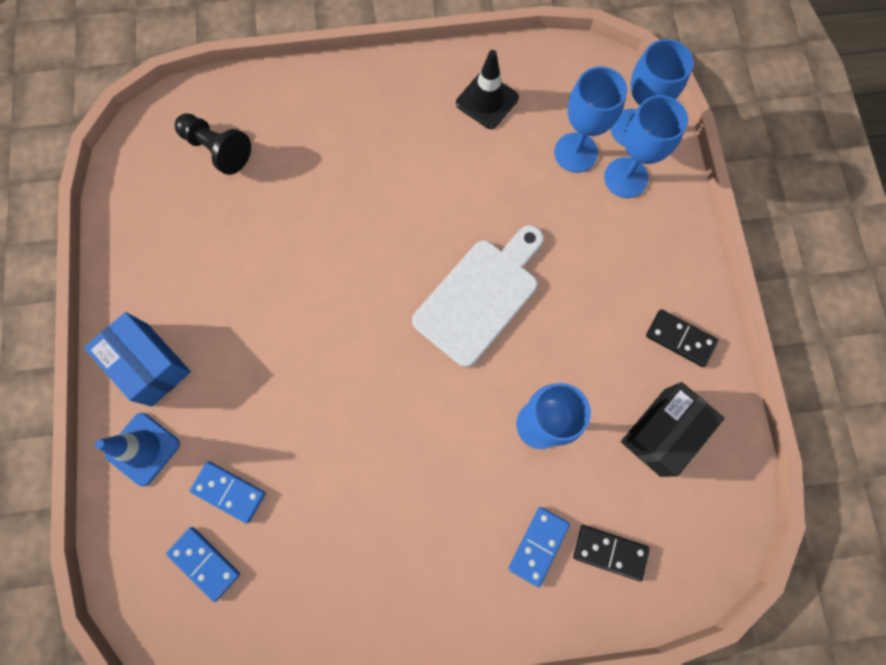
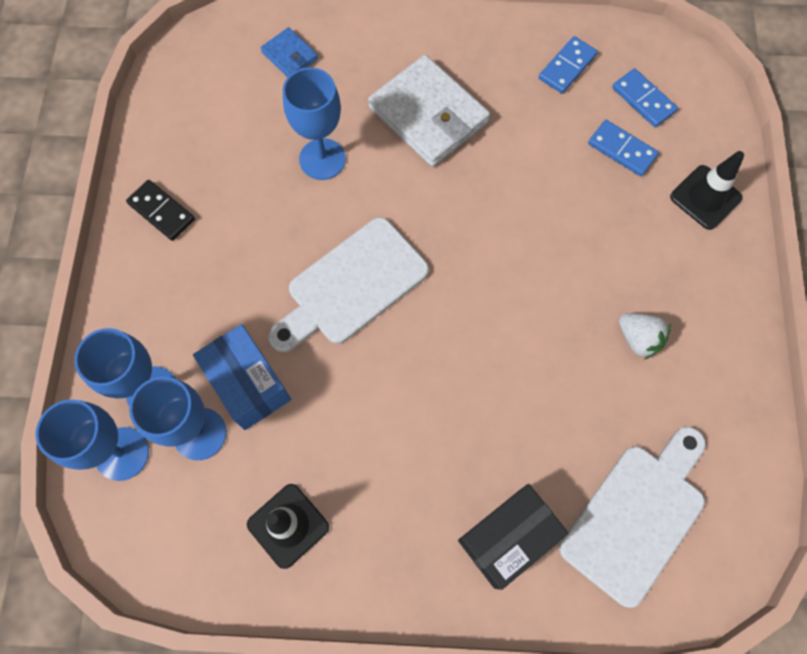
camera: 170 degrees left, 5 degrees down
blue box [84,312,191,407] -> blue box moved to [193,324,291,430]
blue traffic cone [95,413,180,486] -> black traffic cone [670,151,744,230]
black pawn [175,113,251,175] -> white cutting board [559,427,706,608]
blue domino [509,507,570,587] -> blue domino moved to [539,36,598,94]
black domino [573,525,650,581] -> blue wallet [260,27,318,77]
black box [621,382,725,477] -> black box moved to [458,484,569,590]
none -> white wallet [368,55,490,167]
none -> white strawberry [619,313,671,360]

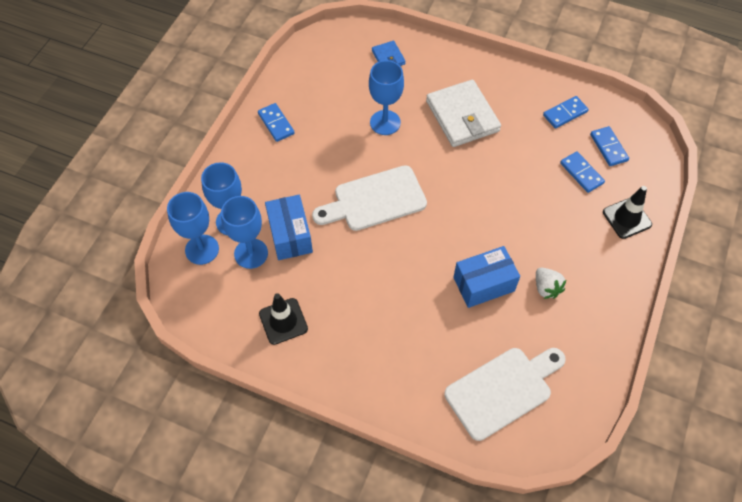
camera: 20 degrees right, 10 degrees down
black domino [126,180,195,241] -> blue domino [258,103,295,142]
black box [458,484,569,590] -> none
none -> blue box [453,246,520,308]

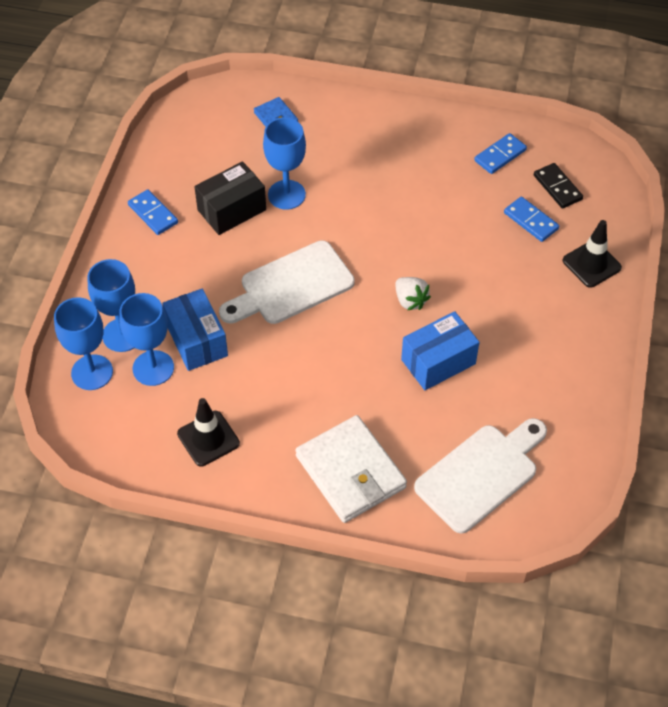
camera: 10 degrees left, 5 degrees down
white wallet [426,79,501,147] -> white wallet moved to [296,415,407,523]
white strawberry [536,268,566,299] -> white strawberry moved to [395,277,431,311]
blue domino [590,126,629,166] -> black domino [534,163,583,209]
none -> black box [194,161,266,235]

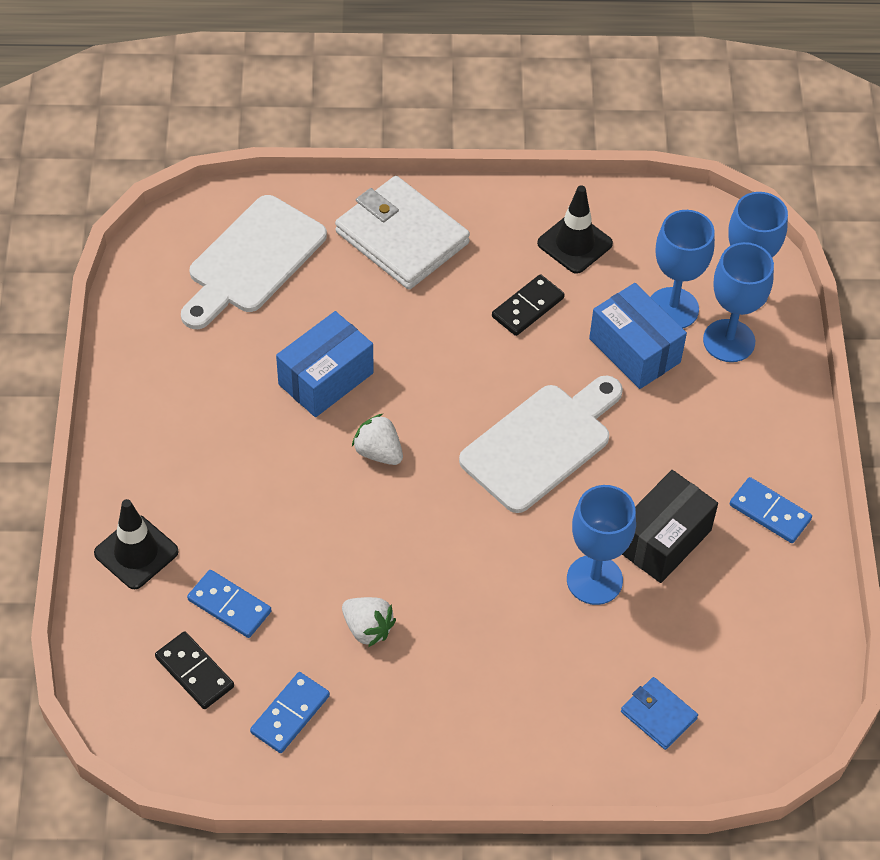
camera: 165 degrees right, 0 degrees up
none -> white strawberry [342,597,396,647]
none -> black domino [492,274,565,336]

